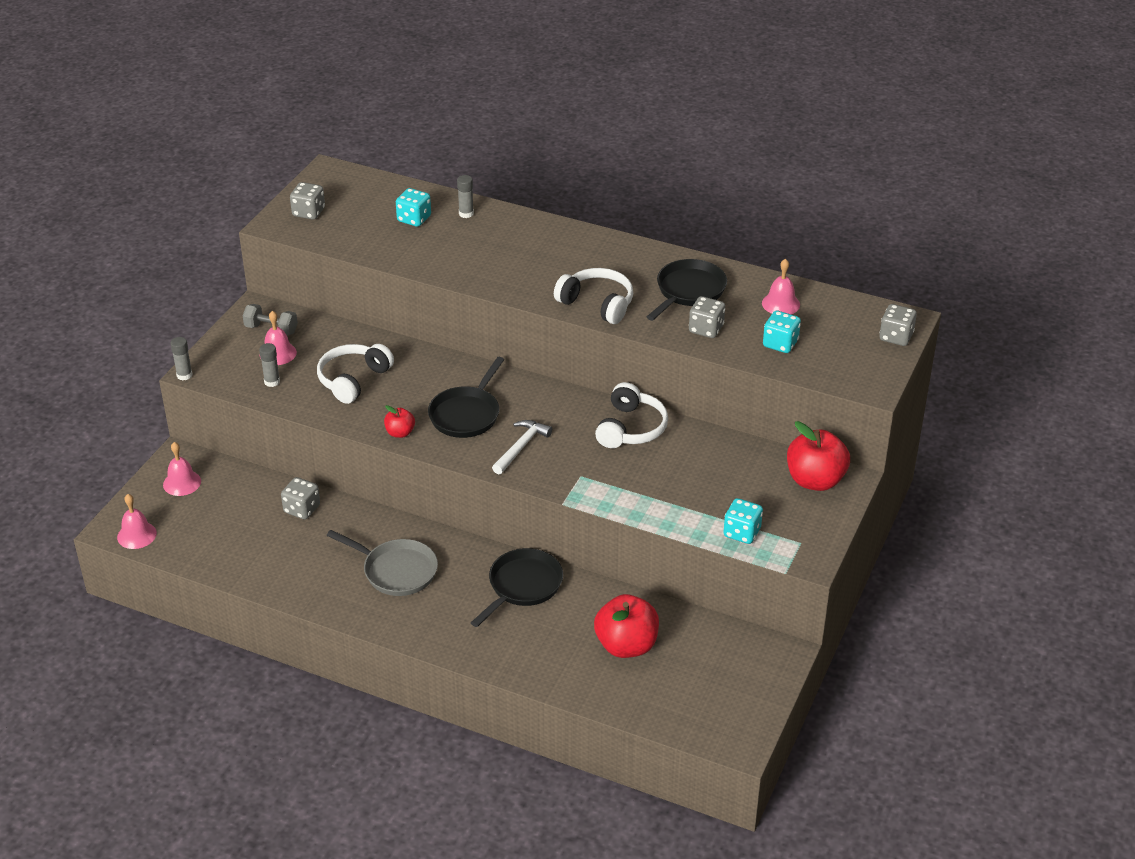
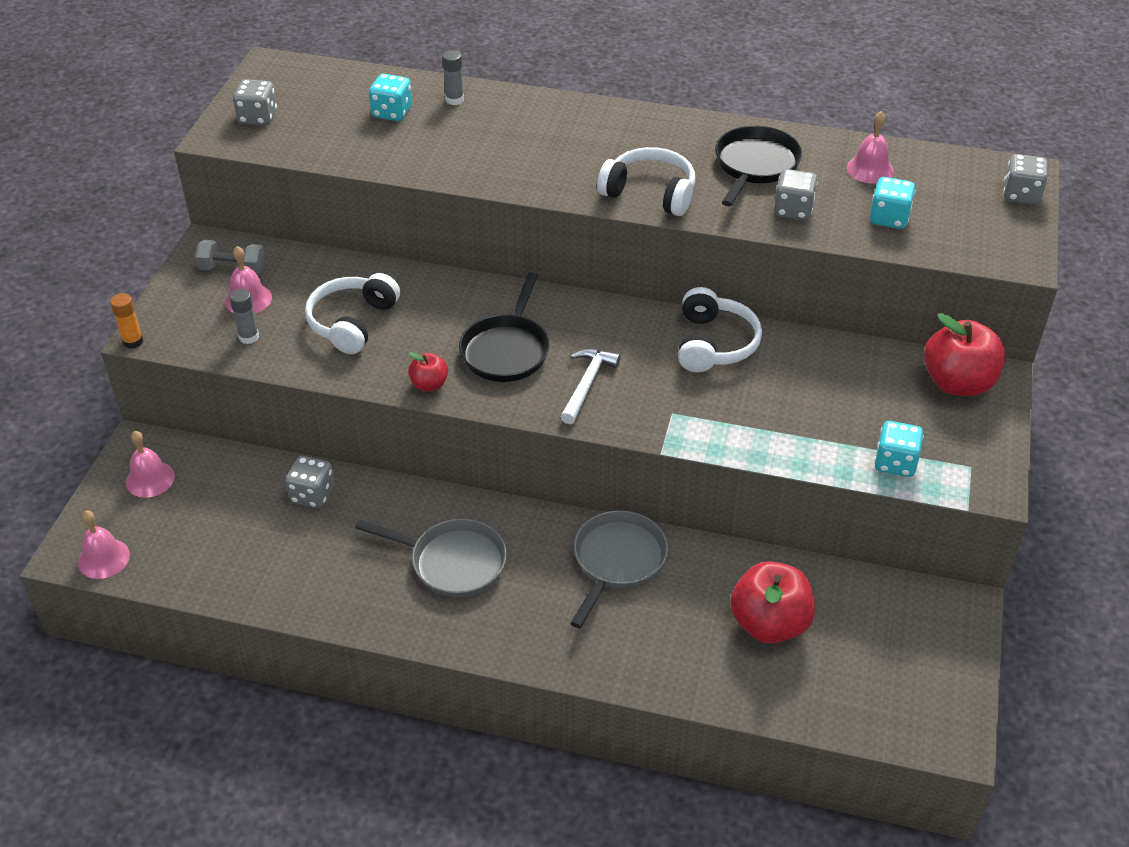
camera: 10 degrees left, 5 degrees up
grey glue stick [170,337,192,380] -> orange glue stick [110,293,143,349]
black pan [471,548,563,627] -> grey pan [570,510,668,628]

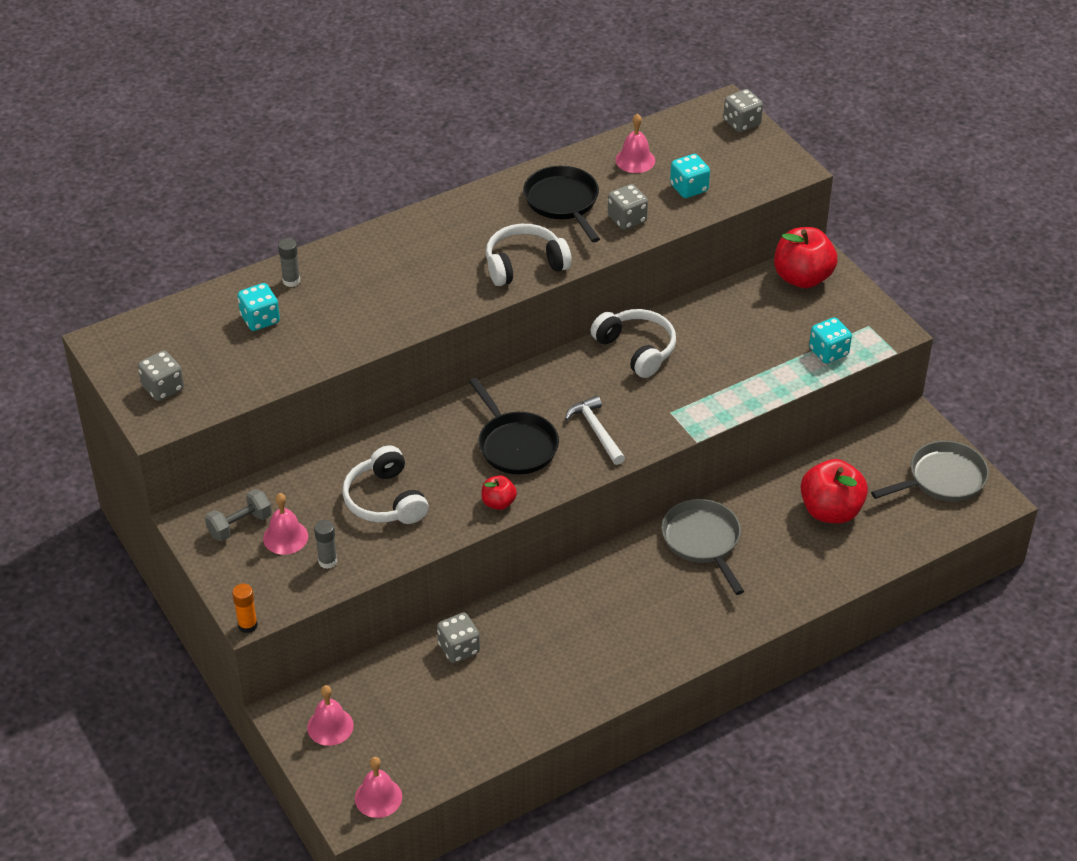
camera: 45 degrees left, 0 degrees up
grey pan [355,519,507,597] -> grey pan moved to [871,441,989,501]

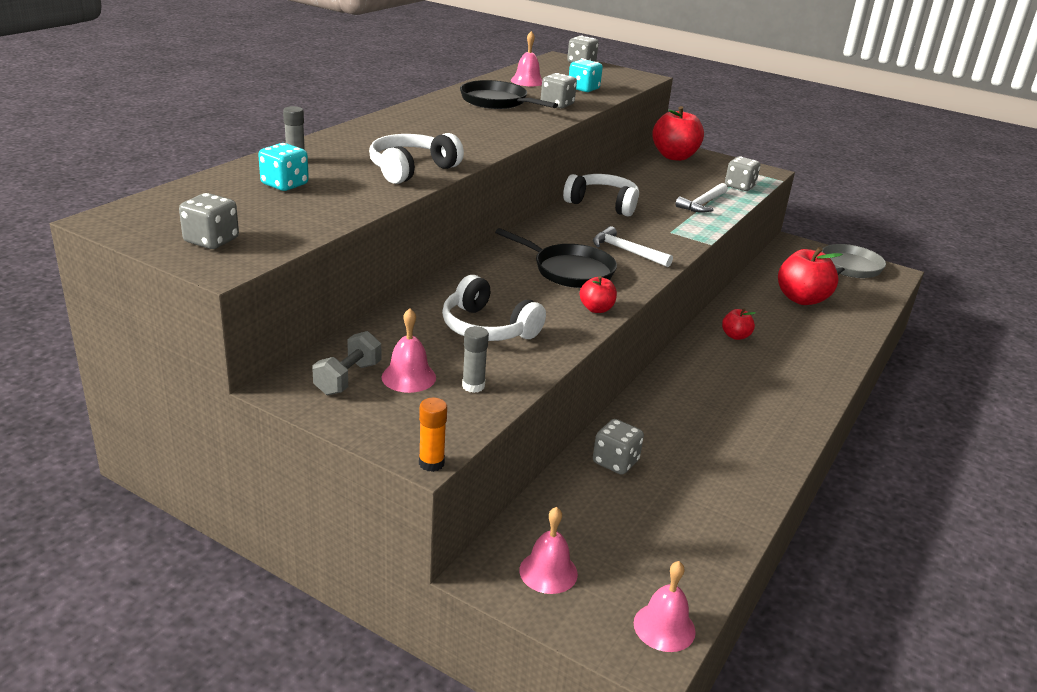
camera: 30 degrees left, 15 degrees down
white headphones [486,224,572,286] -> white headphones moved to [369,133,464,184]
grey pan [662,499,744,595] -> red apple [722,309,756,340]
turquoise dice [809,317,852,364] -> grey dice [725,156,760,191]
none -> white hammer [675,183,728,213]

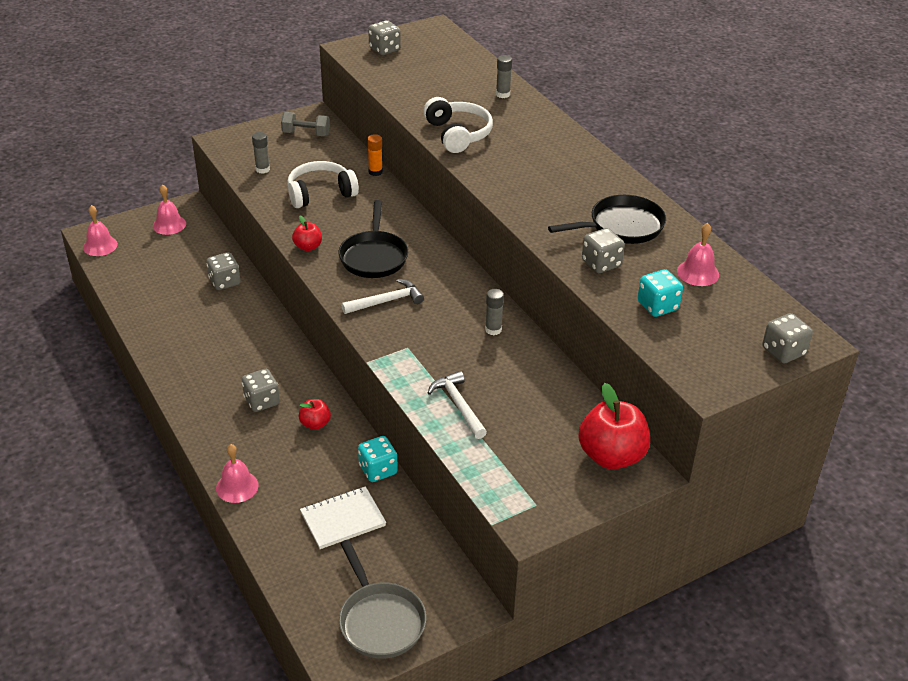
camera: 120 degrees right, 10 degrees up
turquoise dice [258,143,309,191] -> turquoise dice moved to [358,436,398,482]
grey dumbbell [312,331,381,395] -> grey dumbbell turned 45 degrees counterclockwise [281,112,330,136]
pink bell [382,308,436,393] -> pink bell moved to [216,444,259,503]
orange glue stick [419,398,447,472] -> orange glue stick moved to [367,134,383,176]
black pan [495,228,617,288] -> black pan turned 60 degrees counterclockwise [339,200,408,278]
white headphones [563,174,639,217] -> grey glue stick [485,289,504,335]
grey dice [725,156,760,191] -> grey dice moved to [242,369,280,412]
red apple [778,247,843,305] -> white notebook [300,486,386,549]

